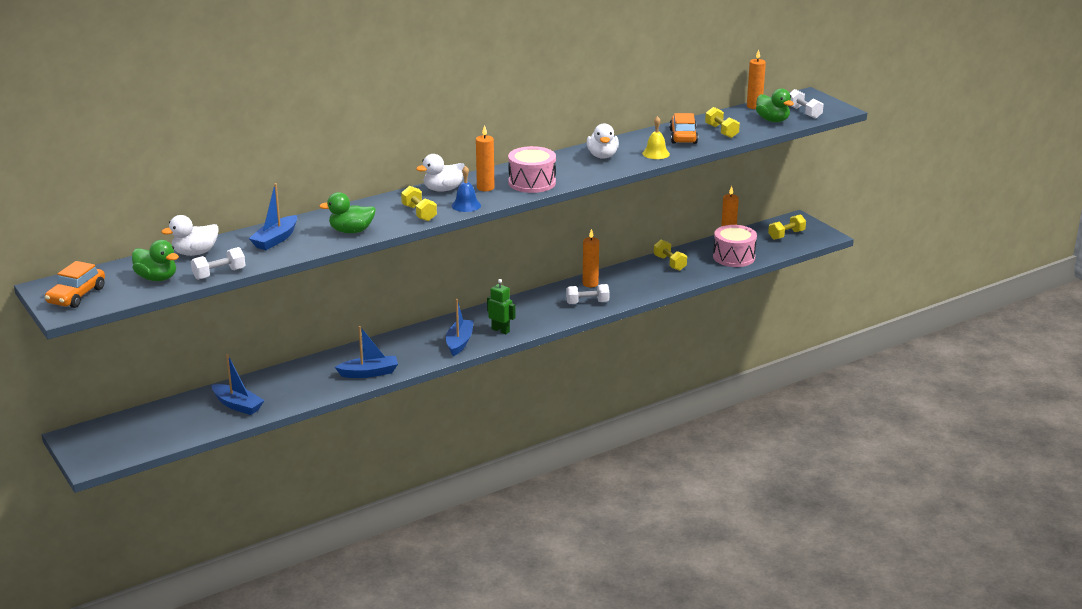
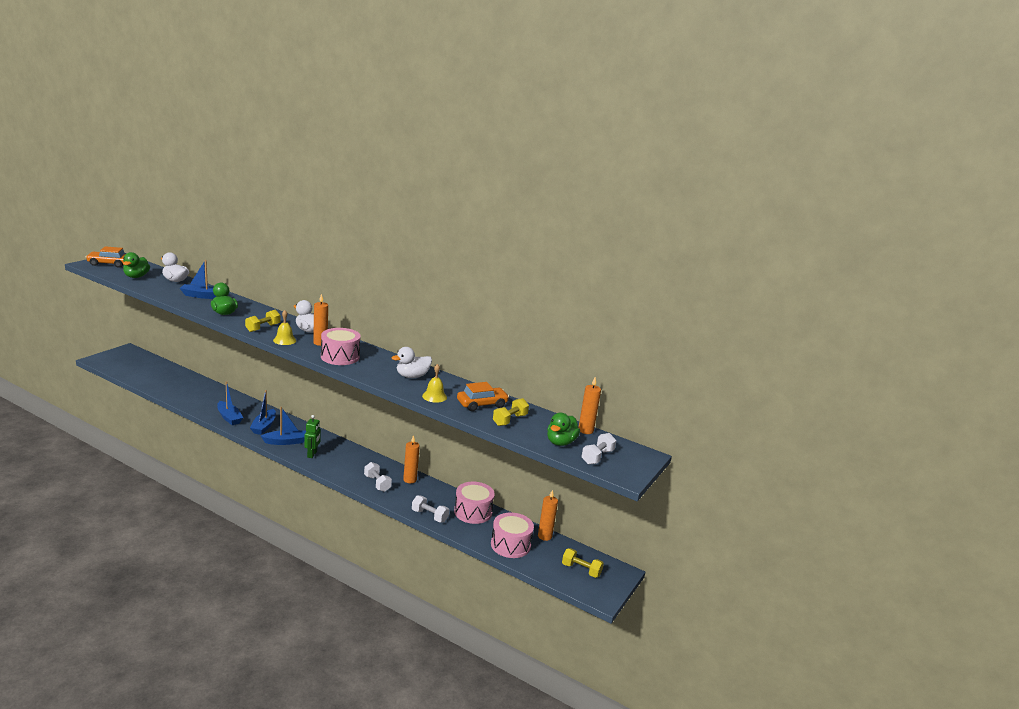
camera: 60 degrees right, 5 degrees down
white dumbbell [191,247,245,280] -> white dumbbell moved to [412,495,449,522]
blue boat [212,354,265,415] -> blue boat moved to [250,390,276,435]
blue bell [452,166,481,212] -> yellow bell [273,310,296,345]
yellow dumbbell [654,240,687,271] -> pink drum [454,482,495,524]

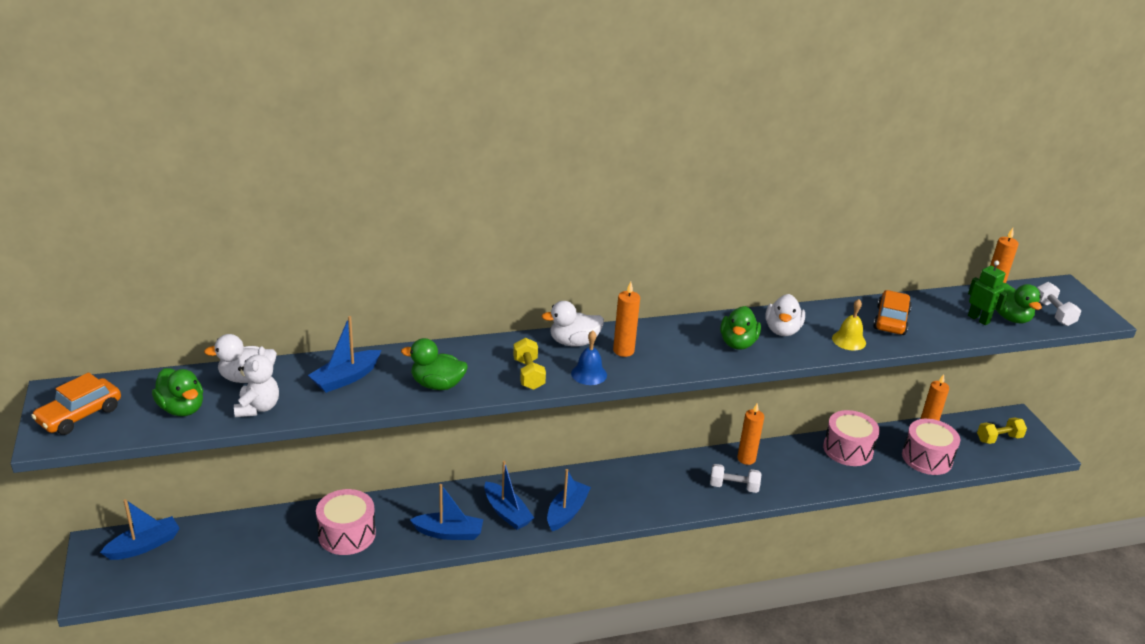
camera: 45 degrees left, 10 degrees up
yellow bell [273,310,296,345] -> blue bell [571,330,607,385]
green robot [304,415,321,458] -> green robot moved to [968,260,1008,325]
pink drum [321,328,361,365] -> pink drum moved to [316,489,376,555]
white dumbbell [412,495,449,522] -> none
yellow dumbbell [493,398,529,426] -> none
none -> blue boat [100,499,180,560]
none -> white teddy bear [234,346,279,417]
none -> green duck [720,306,761,350]

